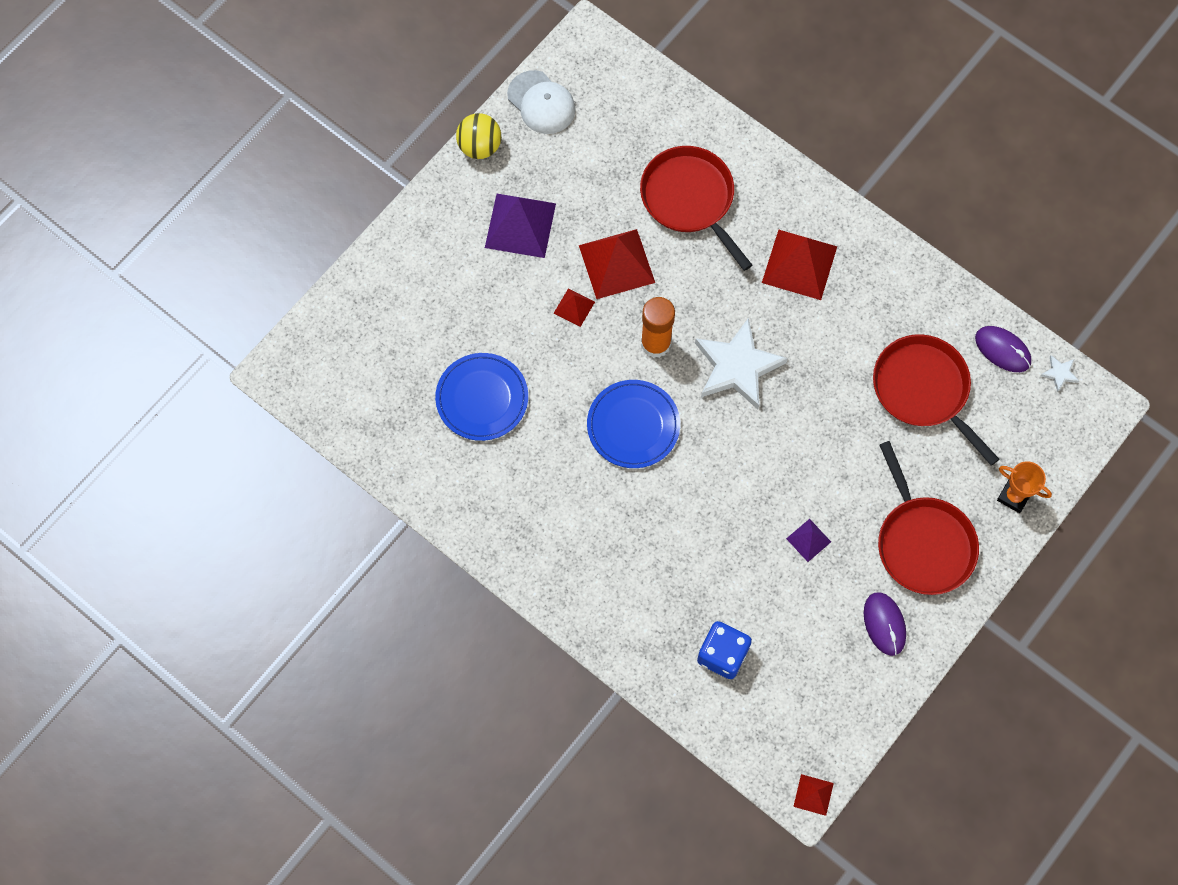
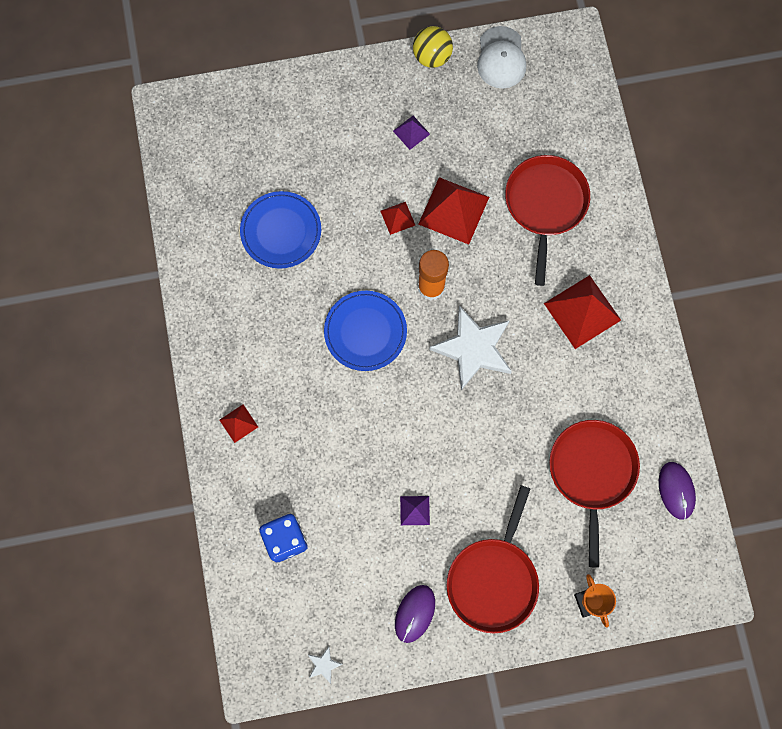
camera: 40 degrees right, 5 degrees up
purple pyramid [485,194,556,258] -> purple pyramid [393,116,430,150], size x0.50
red pyramid [793,774,834,816] -> red pyramid moved to [220,404,258,443]
white star [1040,355,1079,392] -> white star moved to [308,647,343,684]

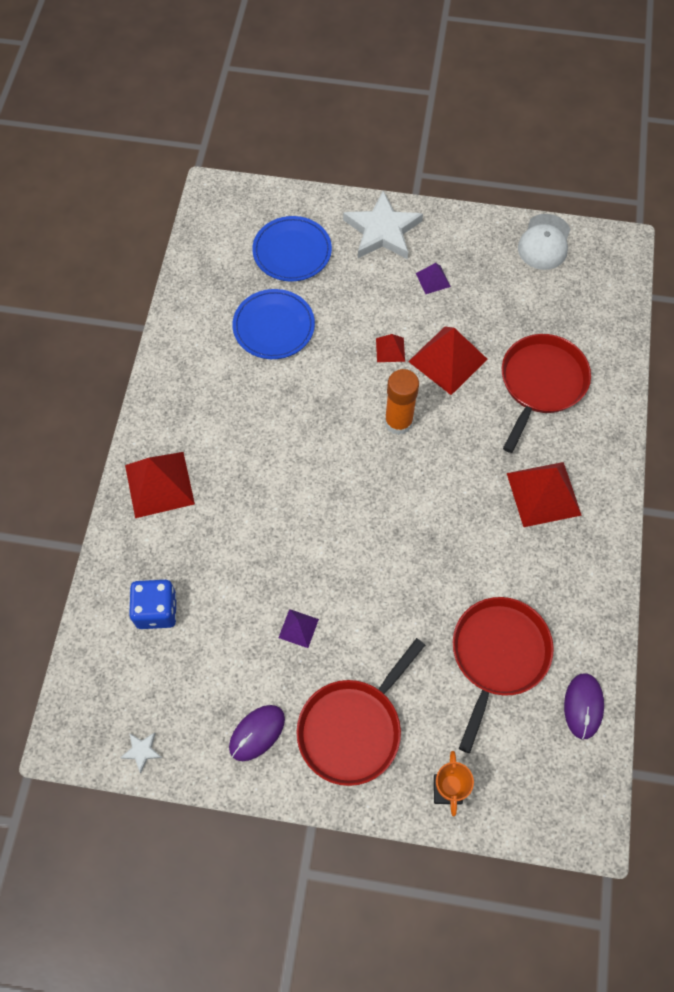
camera: 20 degrees right, 10 degrees down
red pyramid [220,404,258,443] -> red pyramid [125,452,195,518], size x2.01
blue plate [324,291,407,371] -> blue plate moved to [252,216,332,281]
yellow ball [413,26,453,68] -> none
white star [429,305,512,390] -> white star moved to [343,191,423,259]

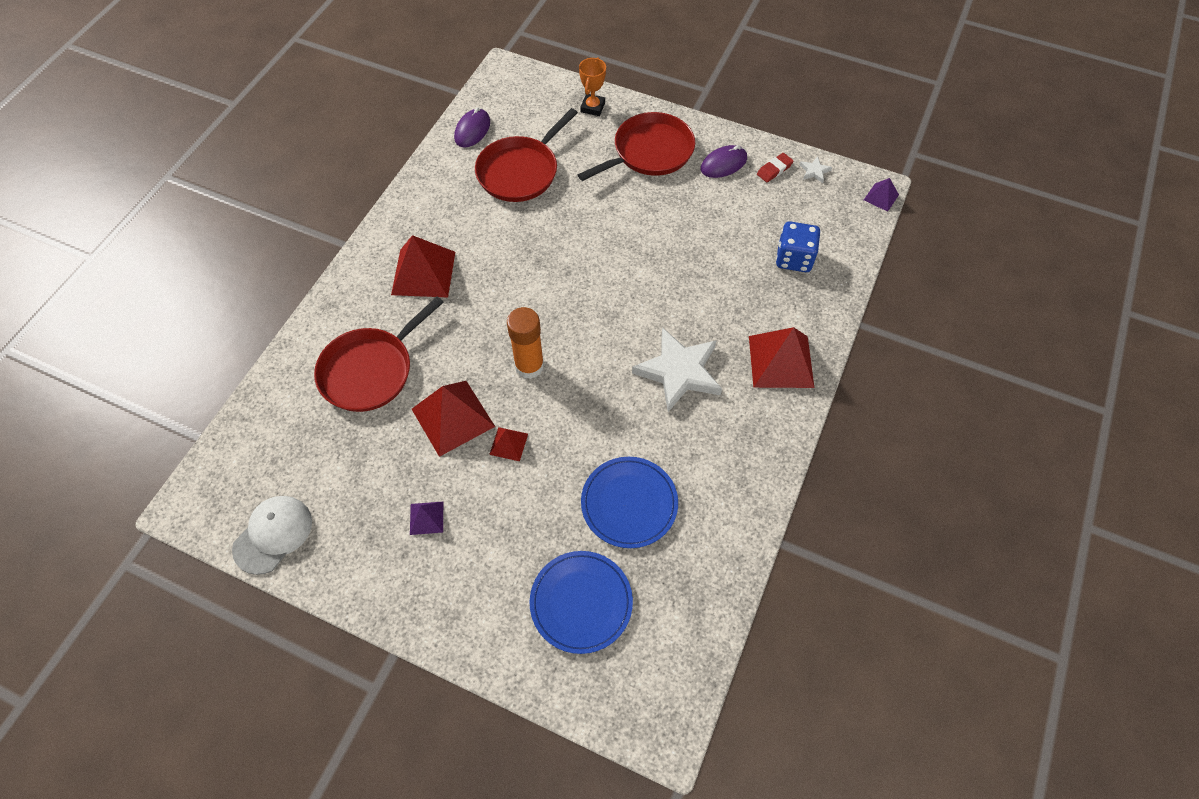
camera: 165 degrees left, 5 degrees down
purple pyramid [278,609,319,648] -> purple pyramid moved to [864,178,899,212]
white star [343,191,423,259] -> white star moved to [632,327,722,412]
none -> red eraser [757,153,794,182]

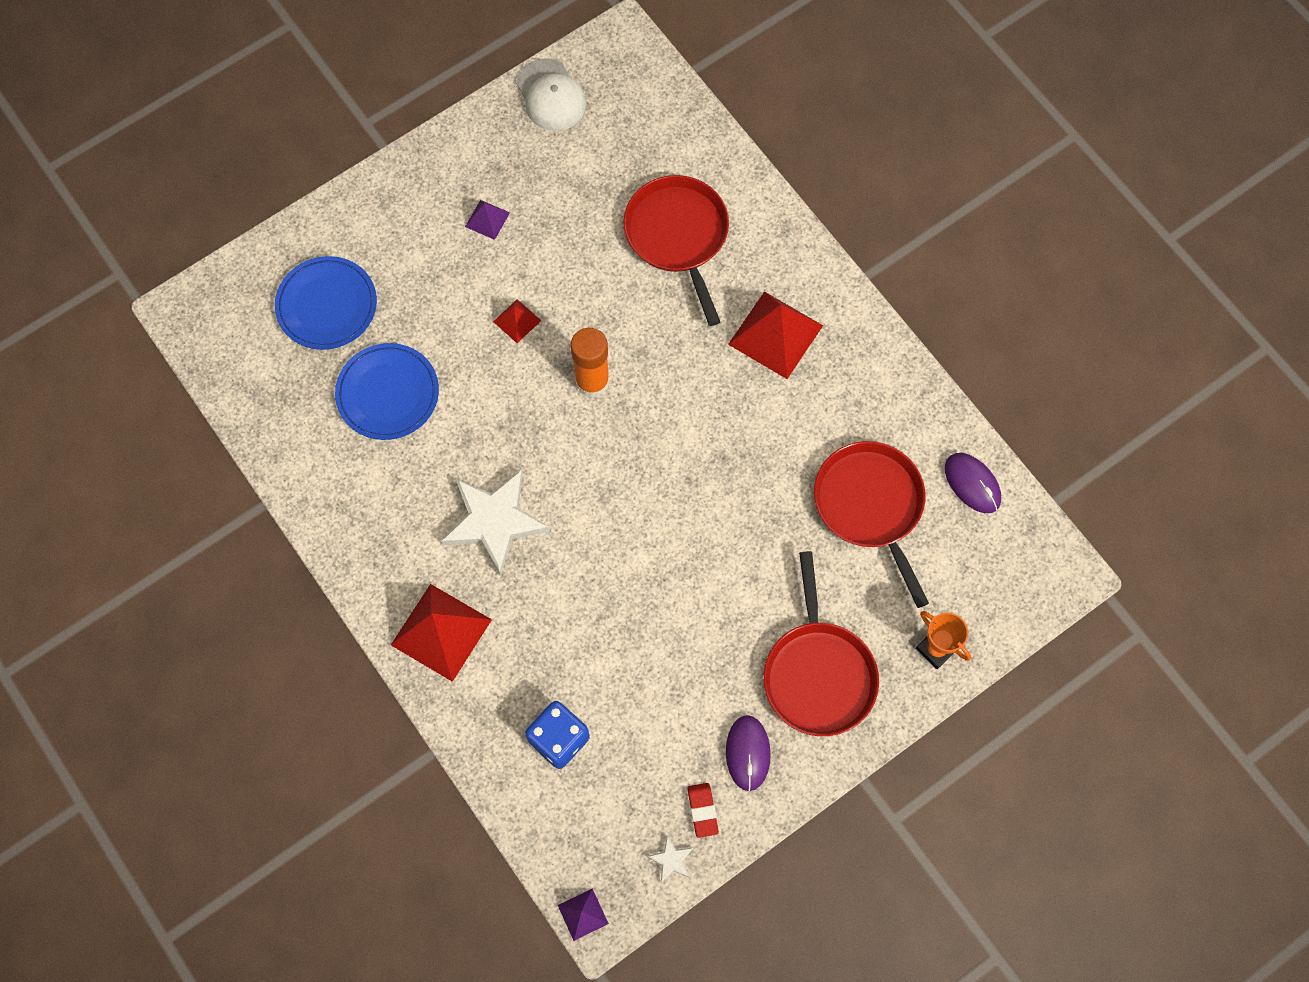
camera: 120 degrees right, 10 degrees up
red pyramid [412,381,495,457] -> none

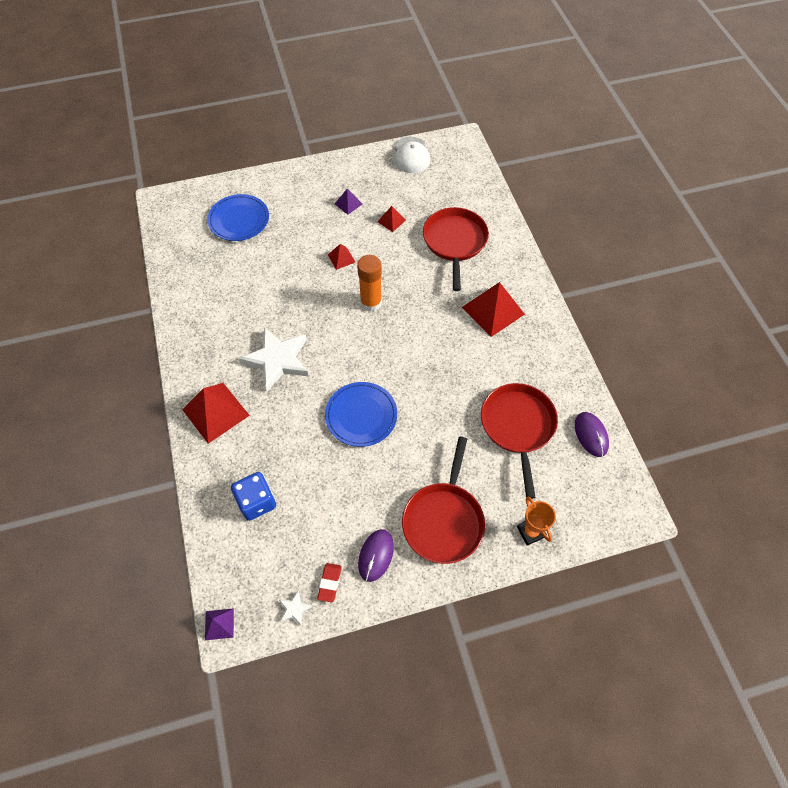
camera: 20 degrees right, 10 degrees down
blue plate [335,343,439,440] -> blue plate moved to [325,382,397,447]
none -> red pyramid [377,206,406,232]

